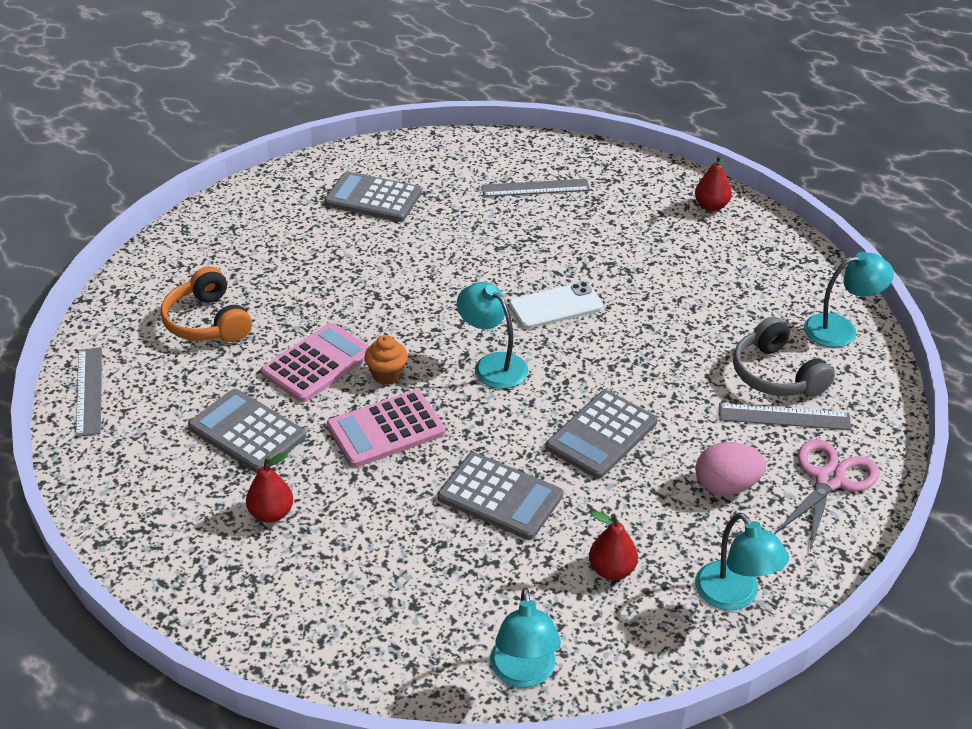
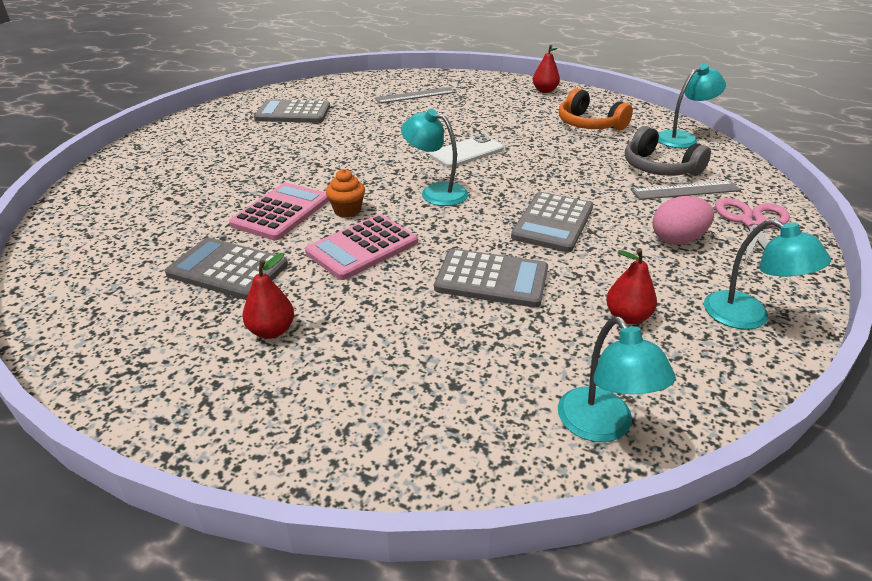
camera: 15 degrees left, 5 degrees down
grey ruler [76,347,102,437] -> none
orange headphones [160,266,252,342] -> orange headphones moved to [559,88,633,130]

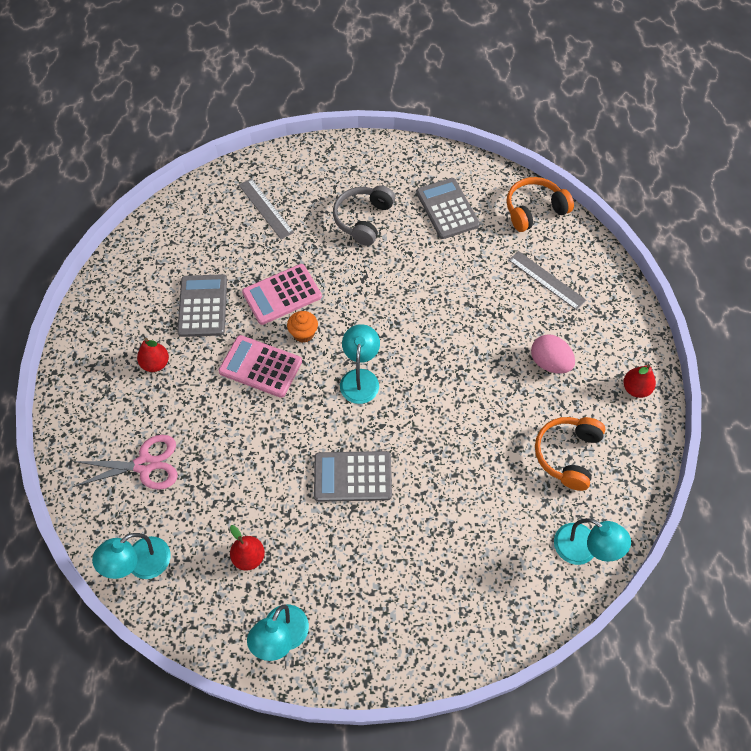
camera: 65 degrees right, 25 degrees up
pink calculator [229,182,329,240] -> pink calculator turned 150 degrees clockwise [242,264,322,325]
white phone [430,135,504,168] -> none
grey calculator [434,249,548,308] -> none
grey headphones [625,126,711,176] -> grey headphones moved to [333,185,395,246]
grey ruler [631,181,741,200] -> grey ruler moved to [239,179,294,240]
pink egg [652,196,714,245] -> pink egg moved to [531,334,575,374]
pink scissors [715,198,790,265] -> pink scissors moved to [72,435,177,490]
none -> orange headphones [507,177,574,232]

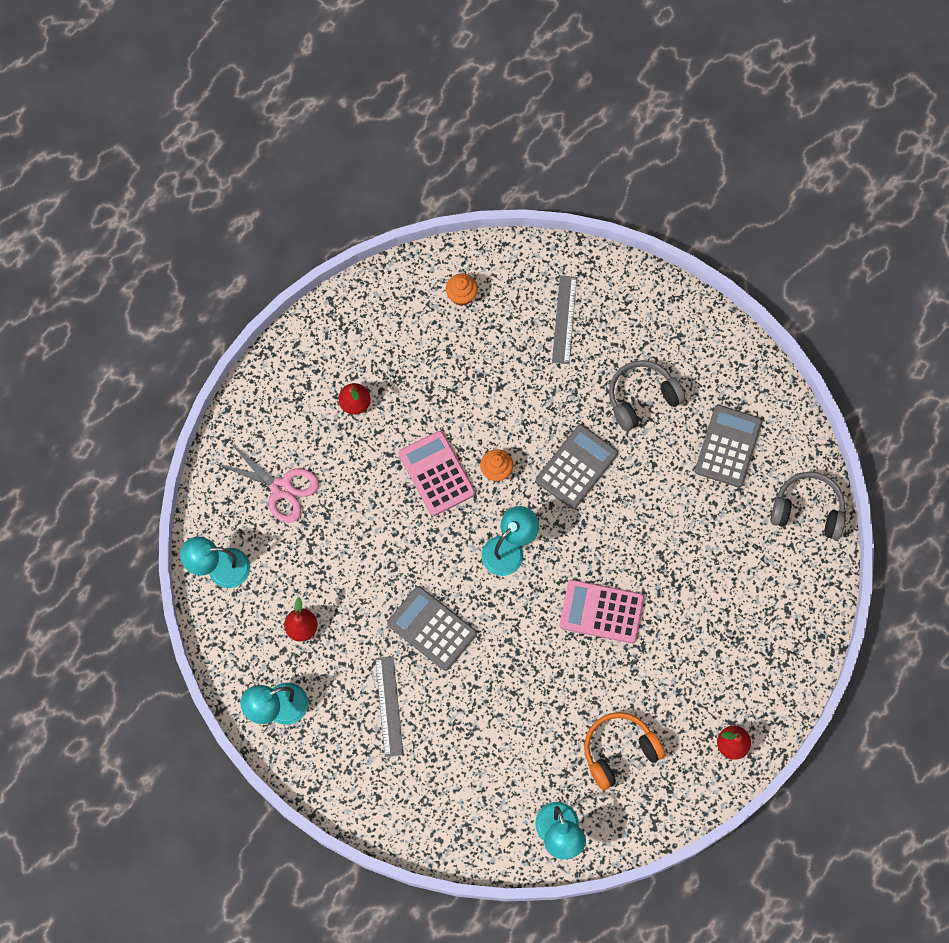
camera: 40 degrees right, 10 degrees up
grey calculator [177,274,227,337] -> grey calculator moved to [536,424,618,509]
pink calculator [242,264,322,325] -> pink calculator moved to [560,580,644,643]
orange headphones [507,177,574,232] -> grey headphones [770,472,846,540]
grey ruler [509,251,586,310] -> grey ruler moved to [375,656,403,757]
pink egg [531,334,575,374] -> none
none -> orange cupcake [446,273,478,306]

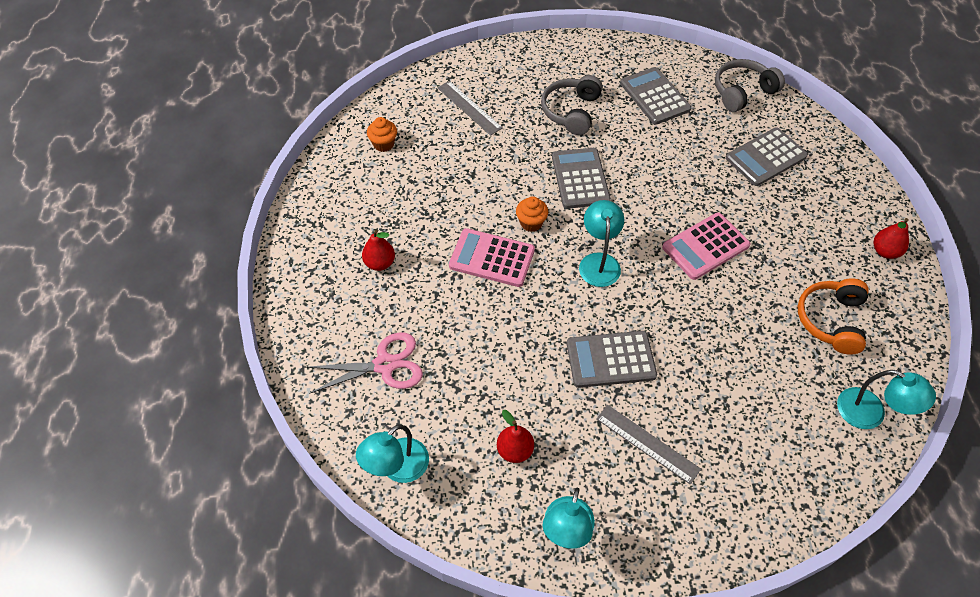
camera: 45 degrees left, 15 degrees down
none -> grey calculator [726,128,808,186]

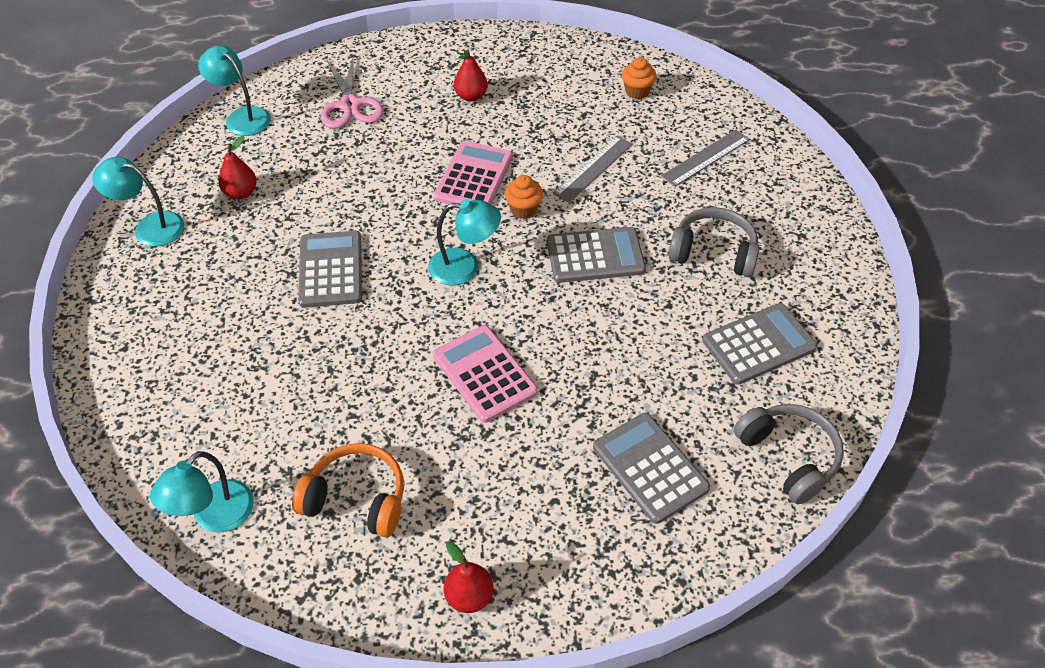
camera: 90 degrees right, 5 degrees down
grey ruler [596,405,701,485] -> grey ruler moved to [553,136,633,203]

